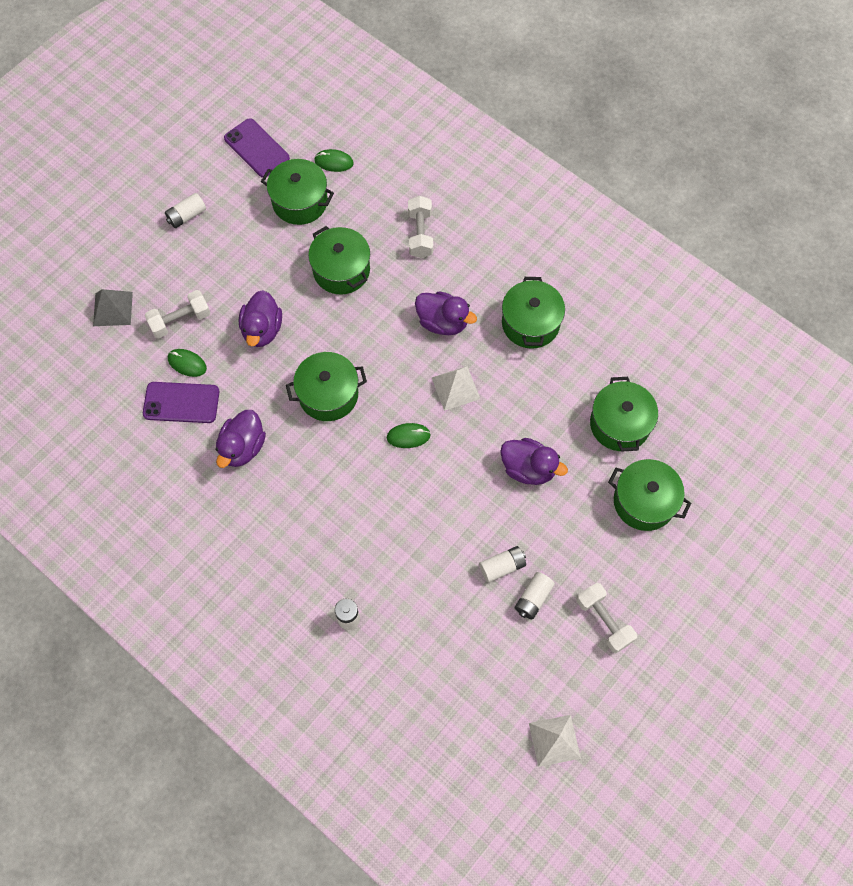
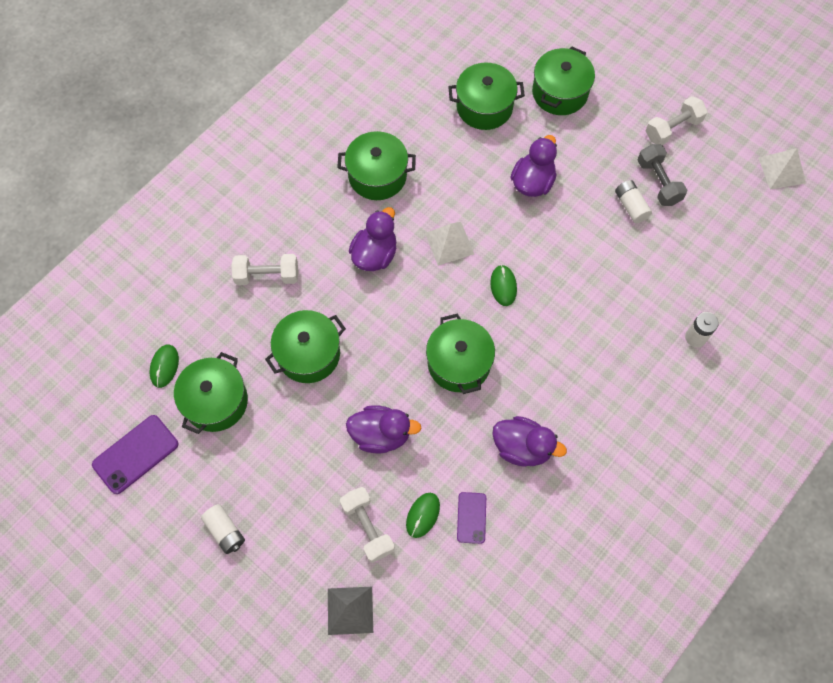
camera: 90 degrees left, 0 degrees up
purple phone [143,382,219,423] -> purple phone [457,492,486,544], size x0.62
white battery [515,572,555,619] -> grey dumbbell [637,144,687,206]

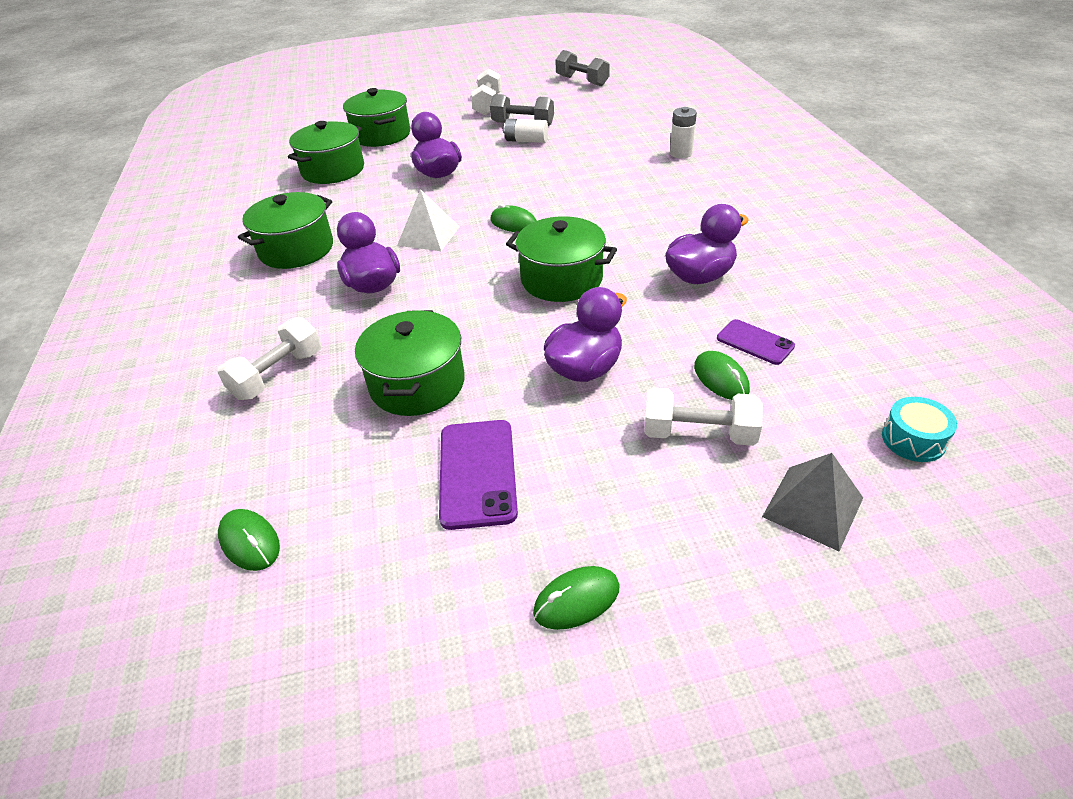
camera: 50 degrees left, 25 degrees down
purple phone [92,415,178,494] -> purple phone moved to [439,420,518,530]
green pot [174,352,248,434] -> none
white battery [201,504,245,554] -> green mouse [533,566,620,630]
white pyramid [758,148,806,189] -> grey dumbbell [555,50,610,86]
none -> turquoise drum [882,397,957,462]

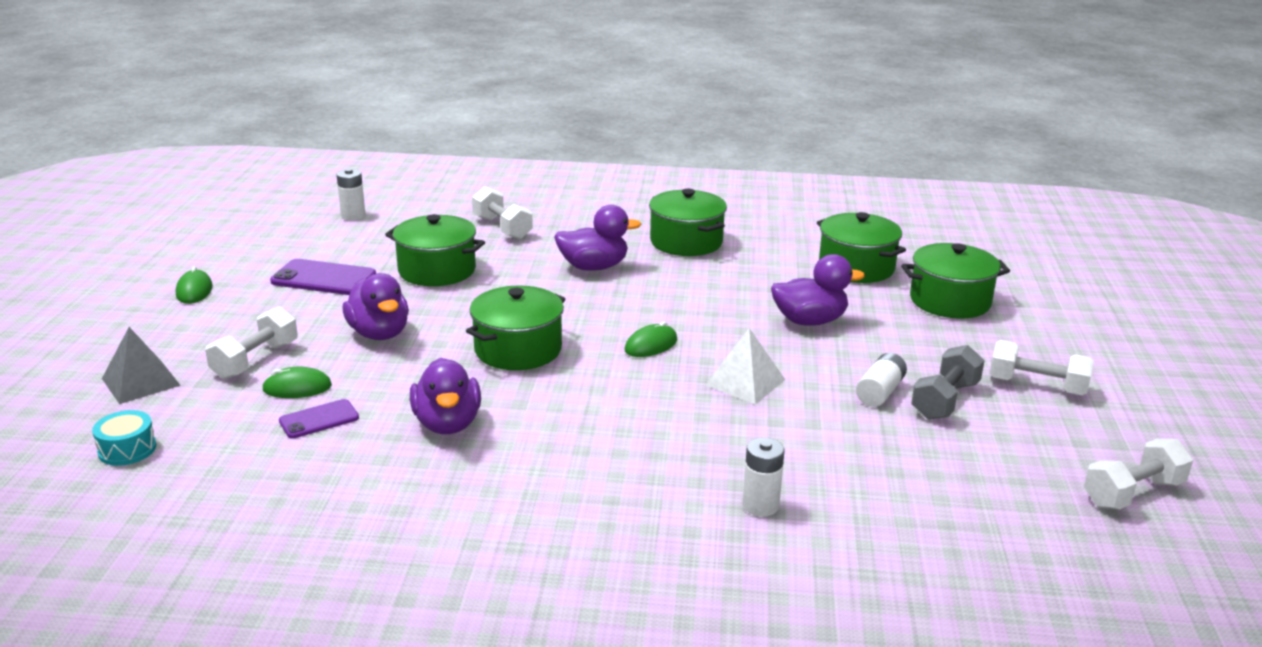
camera: 105 degrees right, 15 degrees down
green mouse [218,509,280,571] -> white battery [336,168,366,220]
white pyramid [397,189,459,251] -> white pyramid moved to [705,328,785,404]
grey dumbbell [555,50,610,86] -> white dumbbell [1084,439,1193,509]

